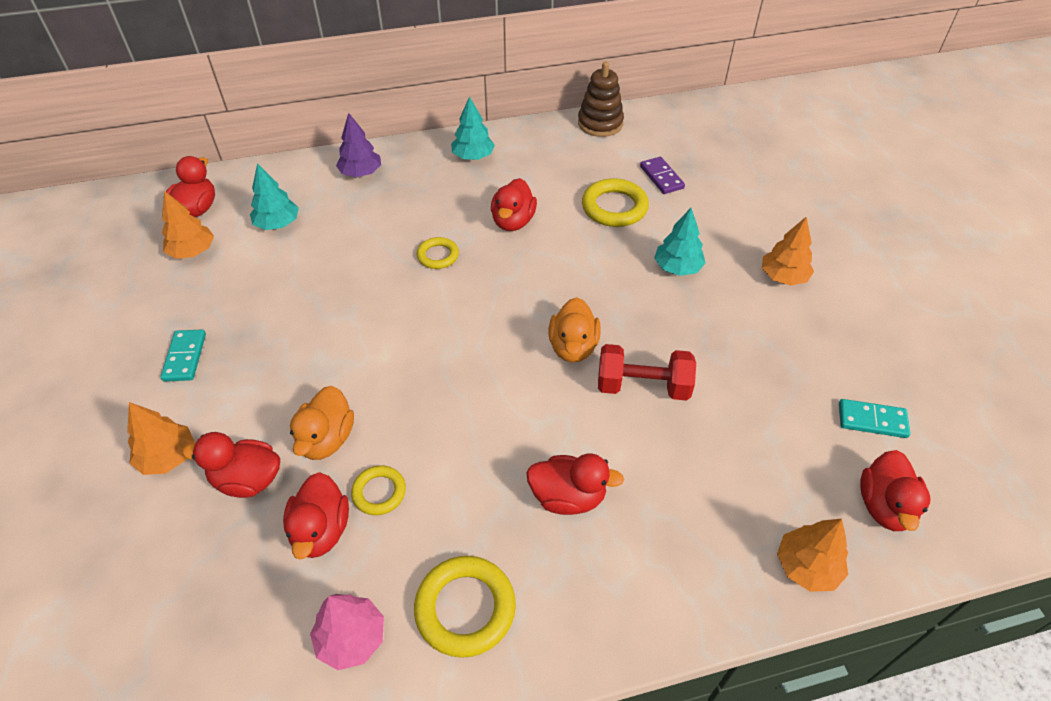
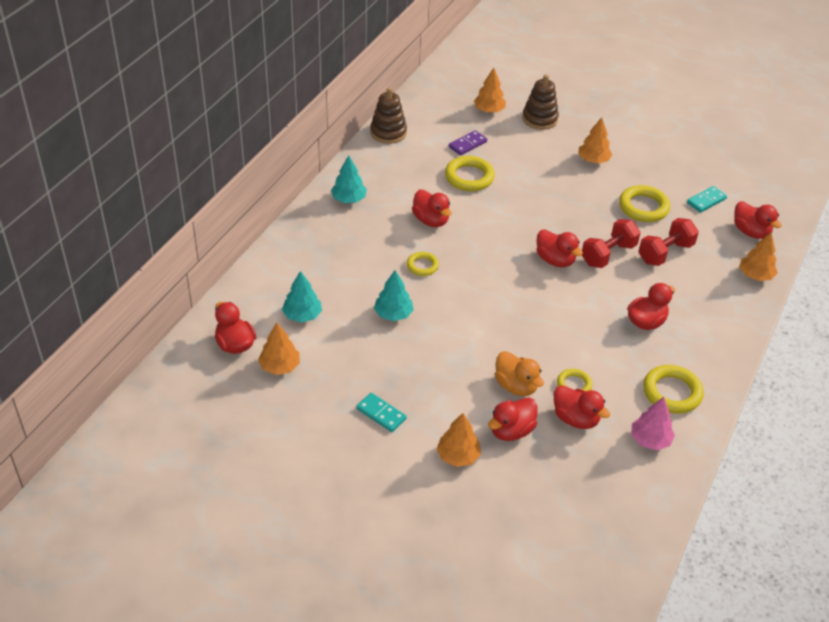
camera: 50 degrees left, 5 degrees down
purple tree [336,113,381,177] -> none
orange duck [548,297,601,362] -> red duck [536,229,583,267]
purple domino [640,157,685,194] -> purple domino turned 60 degrees counterclockwise [449,130,487,155]
turquoise tree [654,208,706,276] -> turquoise tree moved to [374,270,414,321]
none -> orange tree [474,68,506,113]
none -> brown stacking toy [522,74,559,130]
none -> yellow ring [619,185,670,222]
none -> red dumbbell [638,218,699,266]

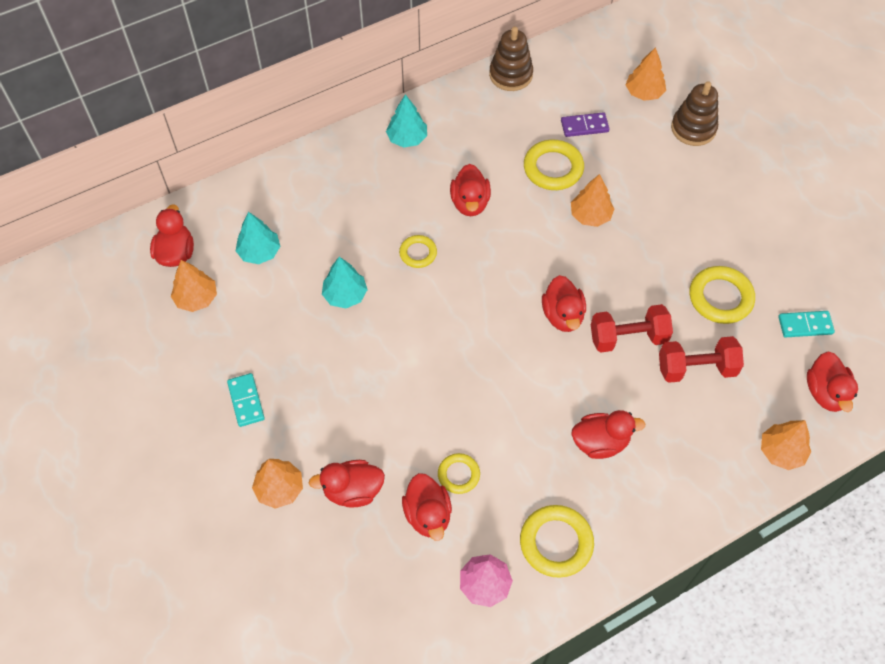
camera: 35 degrees right, 15 degrees up
orange duck [495,351,544,396] -> none
orange tree [578,117,612,164] -> orange tree moved to [571,174,614,227]

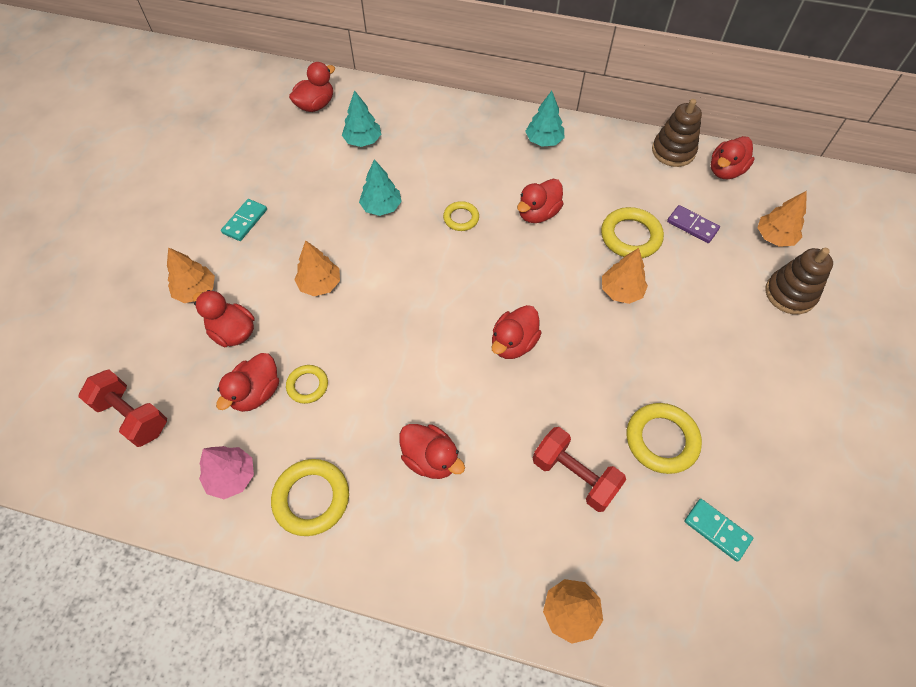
camera: 45 degrees right, 0 degrees up
orange tree [171,260,217,312] -> orange tree moved to [294,241,340,296]
red dumbbell [591,304,673,352] -> red dumbbell moved to [78,370,167,447]
red duck [807,352,858,412] -> red duck moved to [711,136,755,179]

